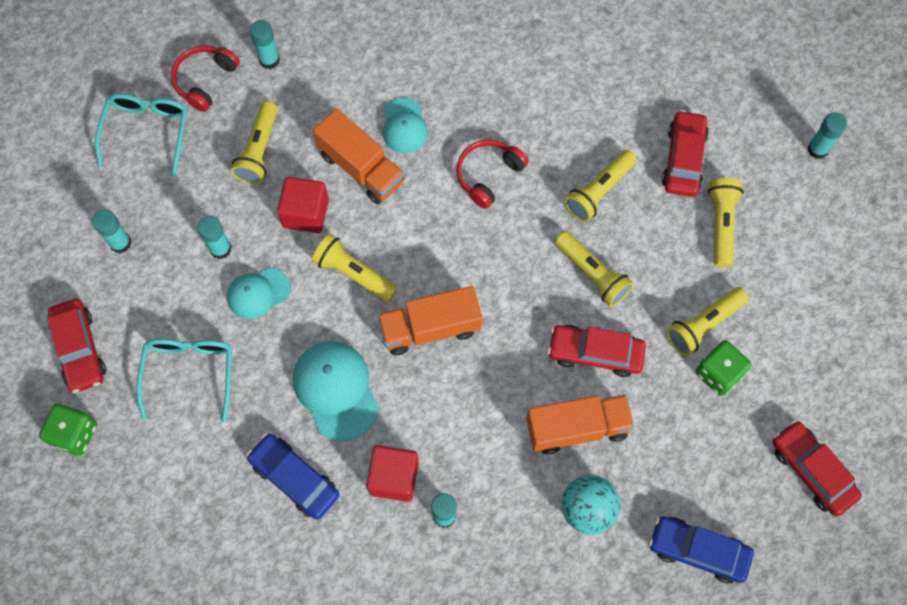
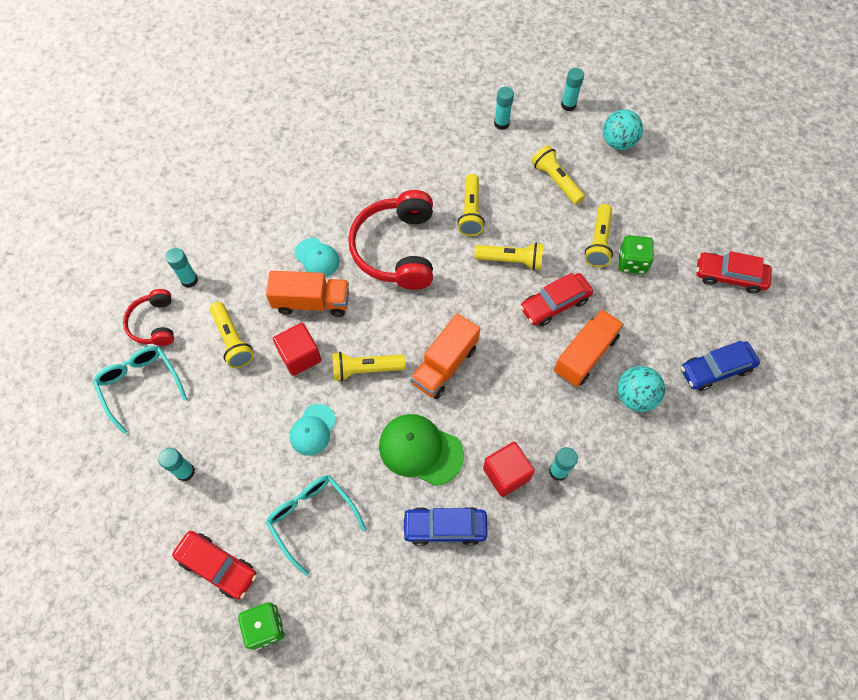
camera: 40 degrees left, 5 degrees down
turquoise glue stick [197,215,231,259] -> turquoise glue stick moved to [494,87,514,130]
turquoise cap [293,341,379,441] -> green cap [379,414,464,486]
red headphones [457,140,529,209] -> red headphones [348,190,433,290], size x1.82
red car [662,110,709,197] -> none
none -> turquoise ball [603,110,643,150]

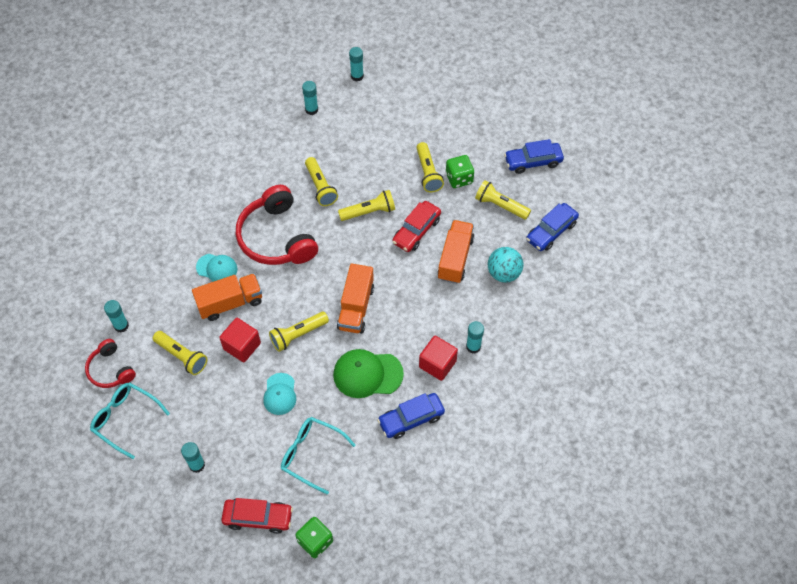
camera: 25 degrees left, 5 degrees down
yellow flashlight [531,145,585,205] -> yellow flashlight moved to [475,180,531,220]
turquoise ball [603,110,643,150] -> none
red car [696,251,772,294] -> blue car [504,139,564,174]

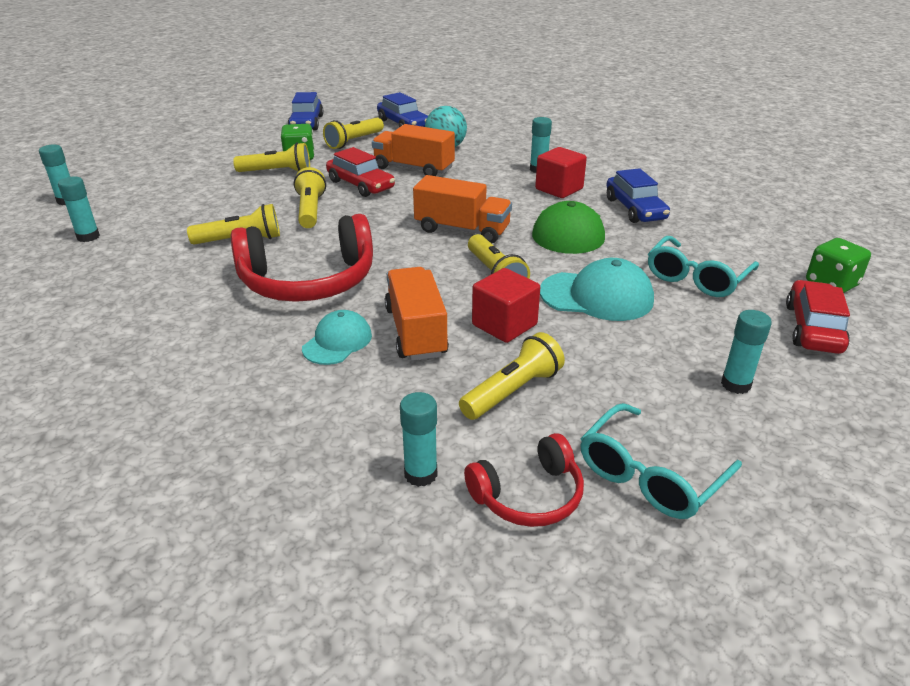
camera: 80 degrees left, 25 degrees down
turquoise cap [263,373,296,415] -> turquoise cap [540,258,654,321], size x1.58

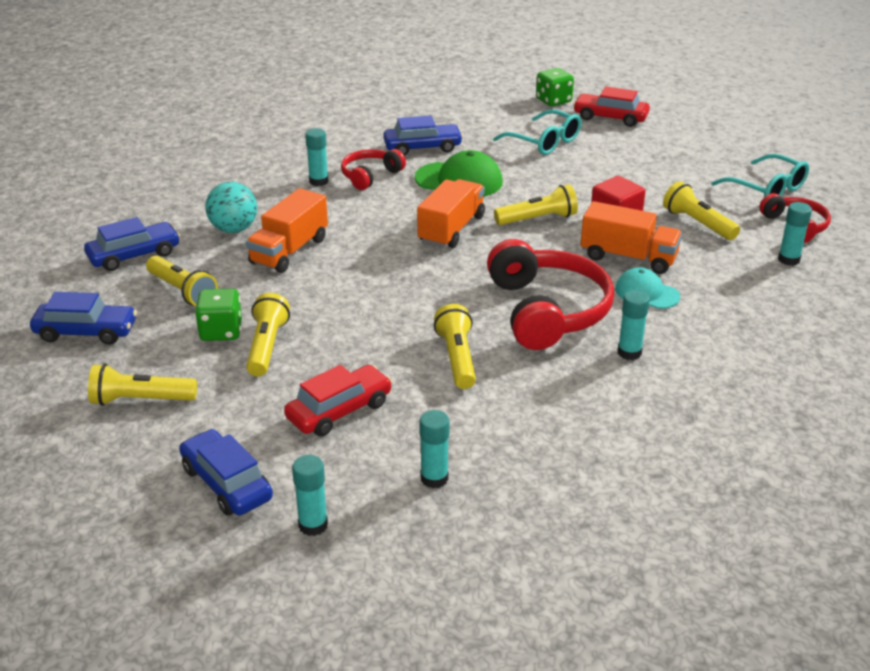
camera: 85 degrees left, 0 degrees up
yellow flashlight [294,167,326,228] -> yellow flashlight moved to [88,364,197,406]
red car [326,147,395,197] -> red car moved to [284,365,392,436]
orange truck [385,267,449,361] -> orange truck turned 150 degrees counterclockwise [581,201,682,274]
red cube [535,147,587,198] -> red headphones [341,149,406,190]
turquoise cap [540,258,654,321] -> none
turquoise glue stick [721,310,772,394] -> turquoise glue stick moved to [618,290,650,360]
none -> blue car [179,429,273,516]

